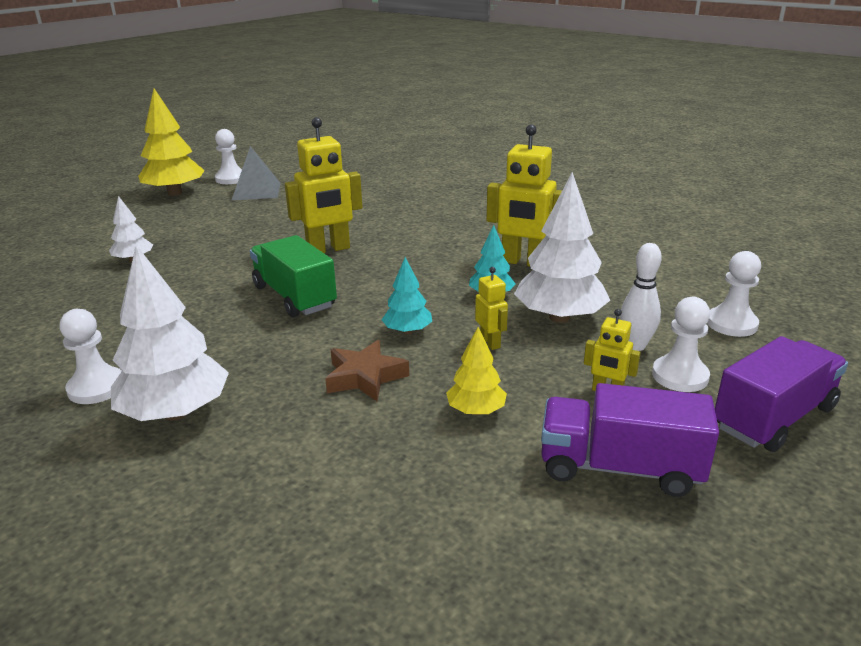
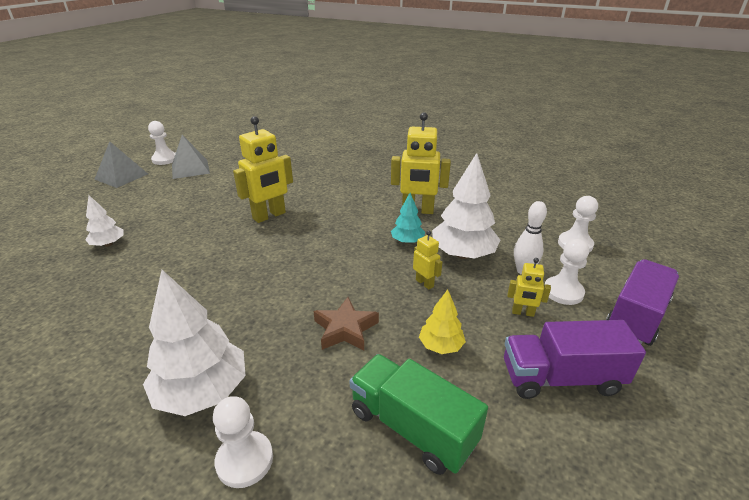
camera: 15 degrees left, 5 degrees up
white pawn [60,309,122,404] -> white pawn moved to [213,396,273,488]
yellow tree [138,88,205,196] -> grey pyramid [94,141,148,188]
green truck [250,235,337,318] -> green truck moved to [349,354,488,475]
turquoise tree [382,257,432,334] -> none

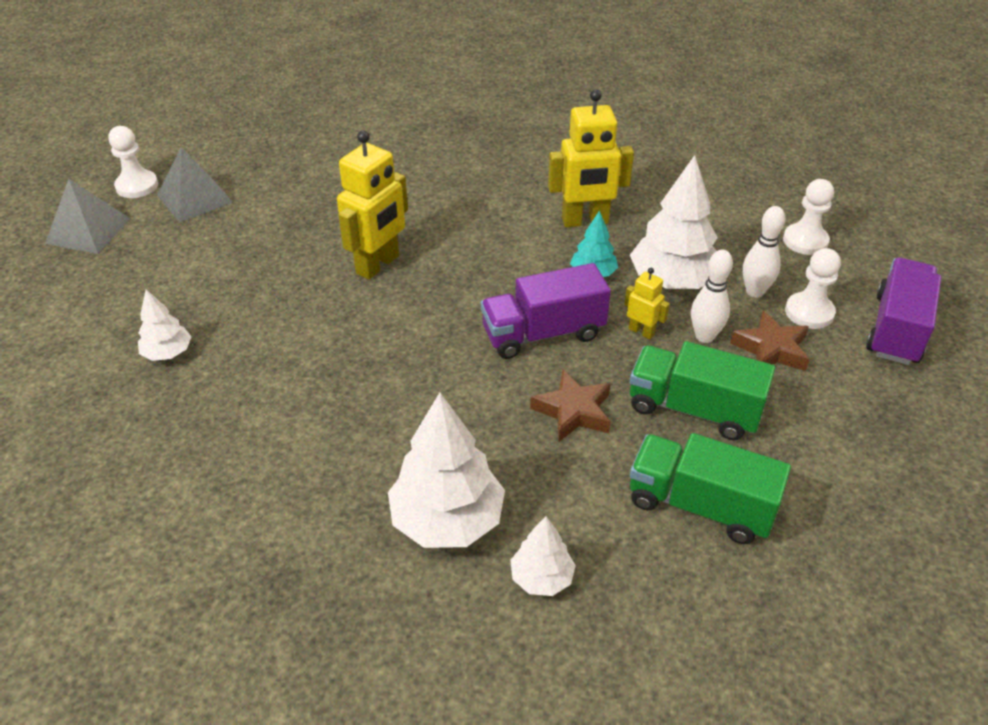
camera: 15 degrees left, 10 degrees up
white pawn [213,396,273,488] -> white tree [510,517,576,596]
yellow tree [419,290,466,354] -> green truck [630,341,775,440]
purple truck [504,320,646,399] -> purple truck moved to [481,263,611,359]
yellow robot [507,258,551,317] -> brown star [730,311,810,371]
none -> white bowling pin [691,250,733,343]

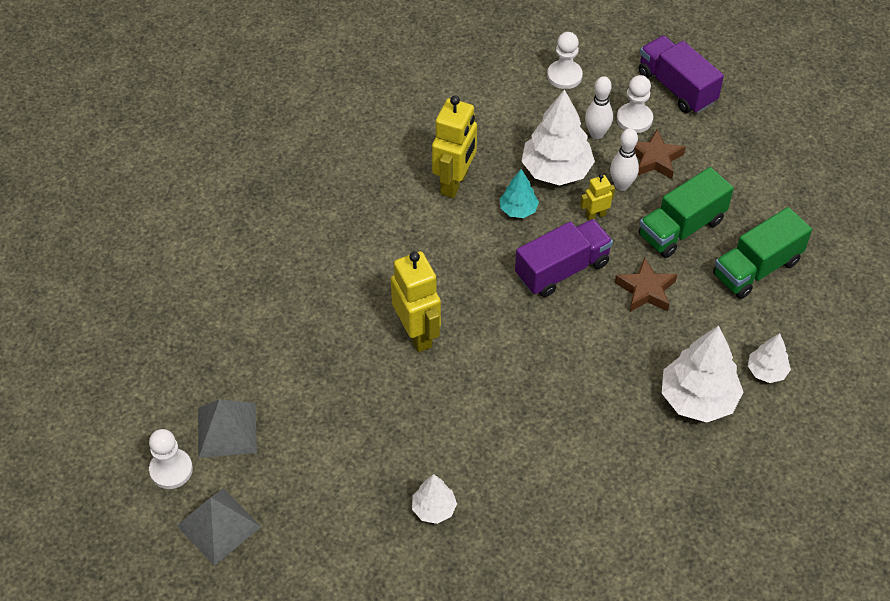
camera: 60 degrees left, 10 degrees up
purple truck [481,263,611,359] -> purple truck turned 135 degrees counterclockwise [515,219,613,297]

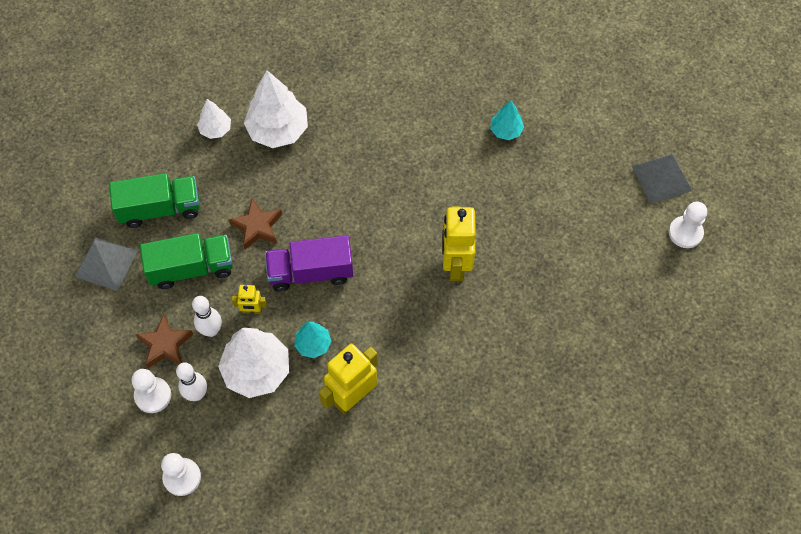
camera: 155 degrees left, 10 degrees up
grey pyramid [198,399,257,458] -> grey pyramid moved to [75,237,138,291]
white tree [412,474,457,524] -> turquoise tree [490,101,524,140]
purple truck [639,36,724,114] -> none

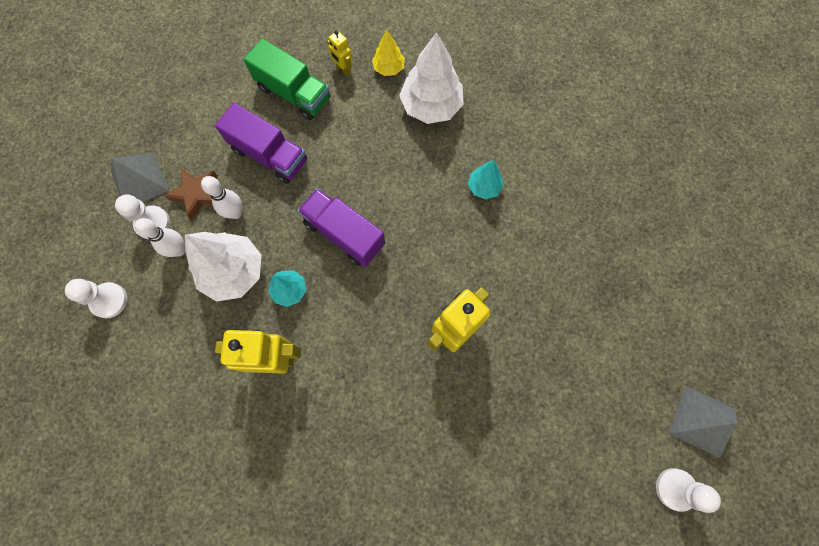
camera: 45 degrees right, 10 degrees up
grey pyramid [75,237,138,291] -> grey pyramid moved to [111,154,169,202]
green truck [140,233,233,289] -> purple truck [215,103,307,184]
white tree [197,99,231,139] -> yellow tree [372,30,405,76]
brown star [229,199,282,249] -> none
yellow robot [232,285,267,314] -> yellow robot moved to [327,30,353,76]
turquoise tree [490,101,524,140] -> turquoise tree moved to [468,160,504,199]

